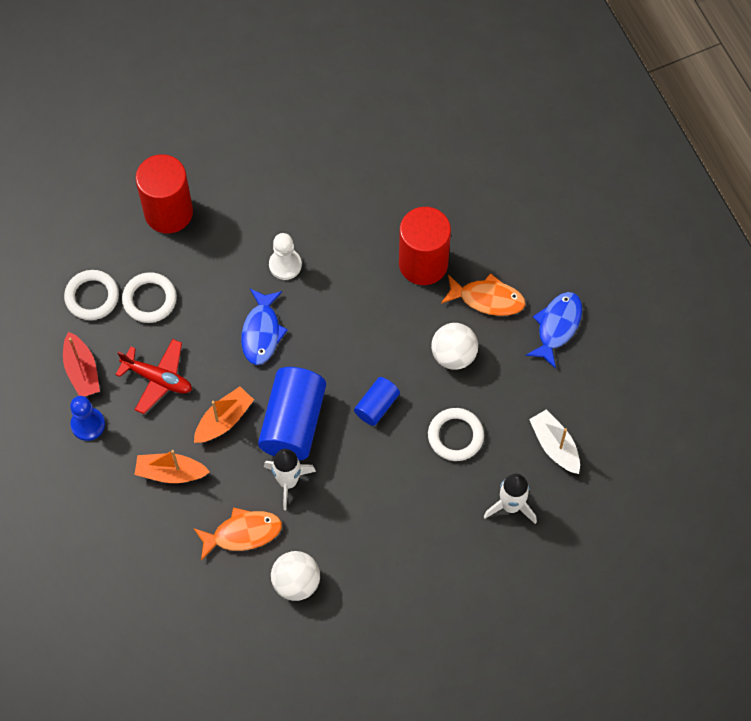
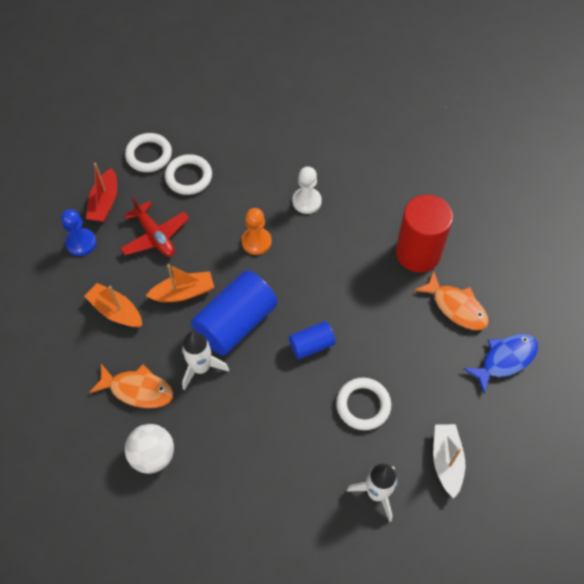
camera: 30 degrees right, 5 degrees down
red cylinder [136,154,193,233] -> none
blue fish [241,289,288,365] -> orange pawn [242,208,272,255]
white ball [431,323,478,370] -> none

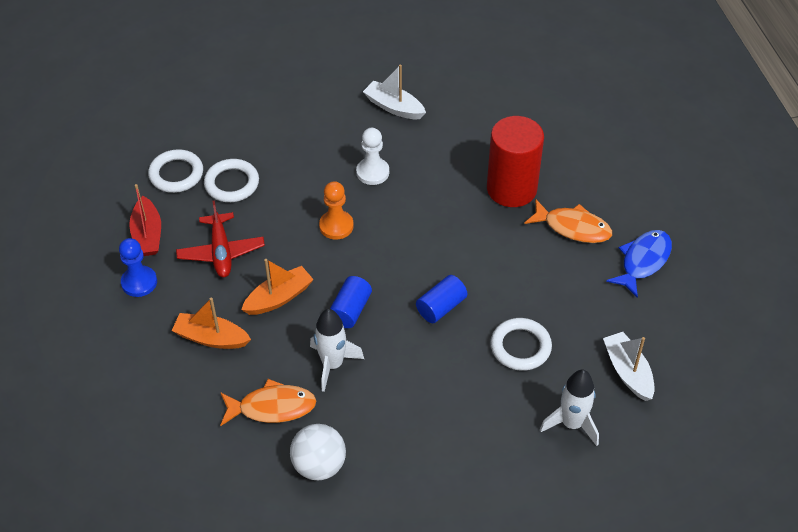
camera: 20 degrees left, 10 degrees down
red plane [120,197,189,257] -> red plane turned 45 degrees clockwise [176,200,265,277]
blue cylinder [191,270,278,356] -> blue cylinder [330,276,372,328], size x0.53
none -> white boat [363,65,426,119]

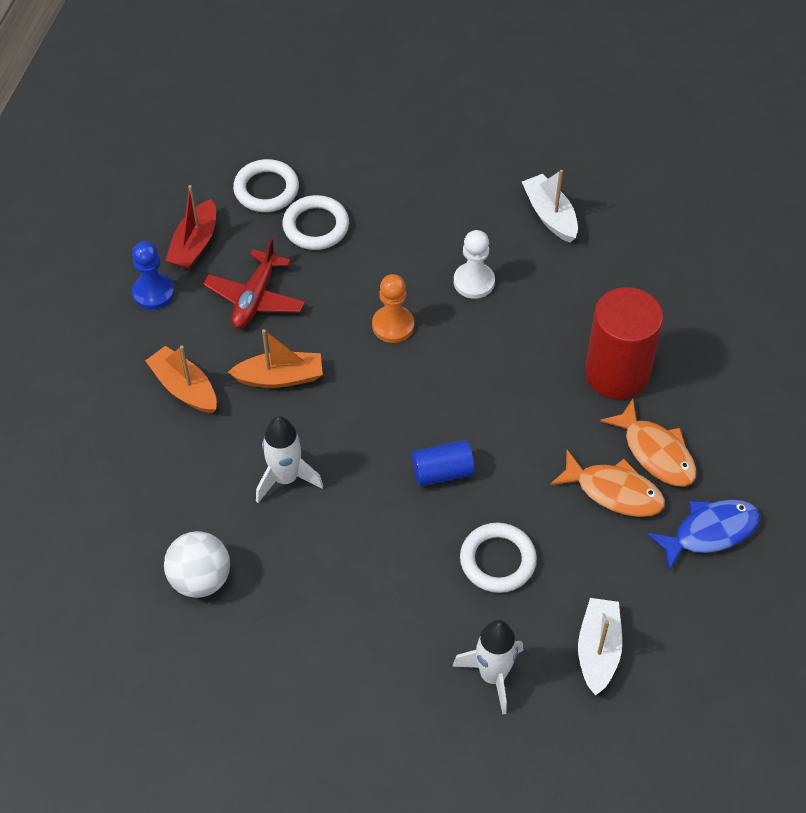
camera: 30 degrees right, 5 degrees up
orange fish [220,379,316,426] -> orange fish moved to [550,450,665,517]
blue cylinder [330,276,372,328] -> none

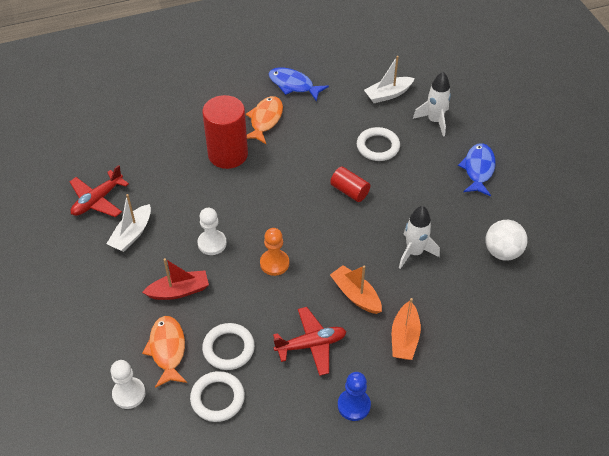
camera: 125 degrees left, 5 degrees down
red boat [165,185,216,270] -> red boat moved to [142,258,209,300]
blue cylinder [412,440,475,486] -> red cylinder [330,167,370,202]
orange fish [550,450,665,517] -> orange fish moved to [142,316,187,388]
none -> red plane [70,165,129,217]
none -> white pawn [110,360,146,409]
none -> blue fish [458,143,496,196]

